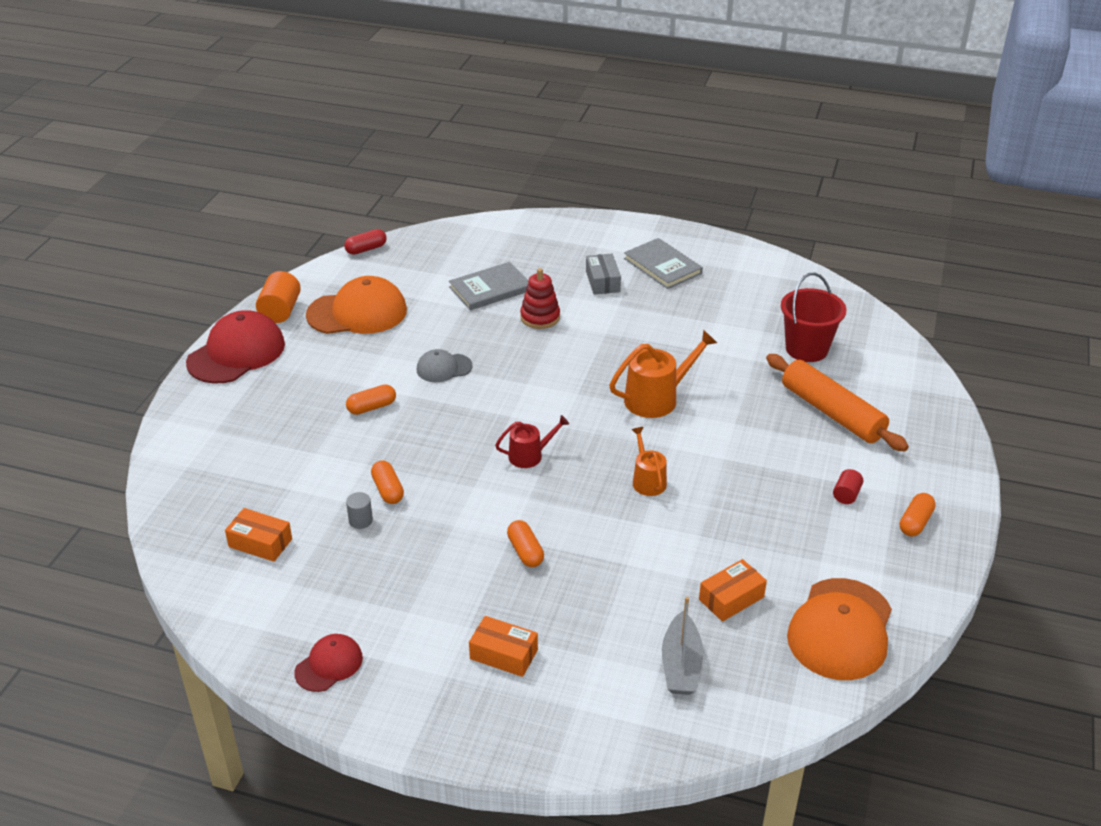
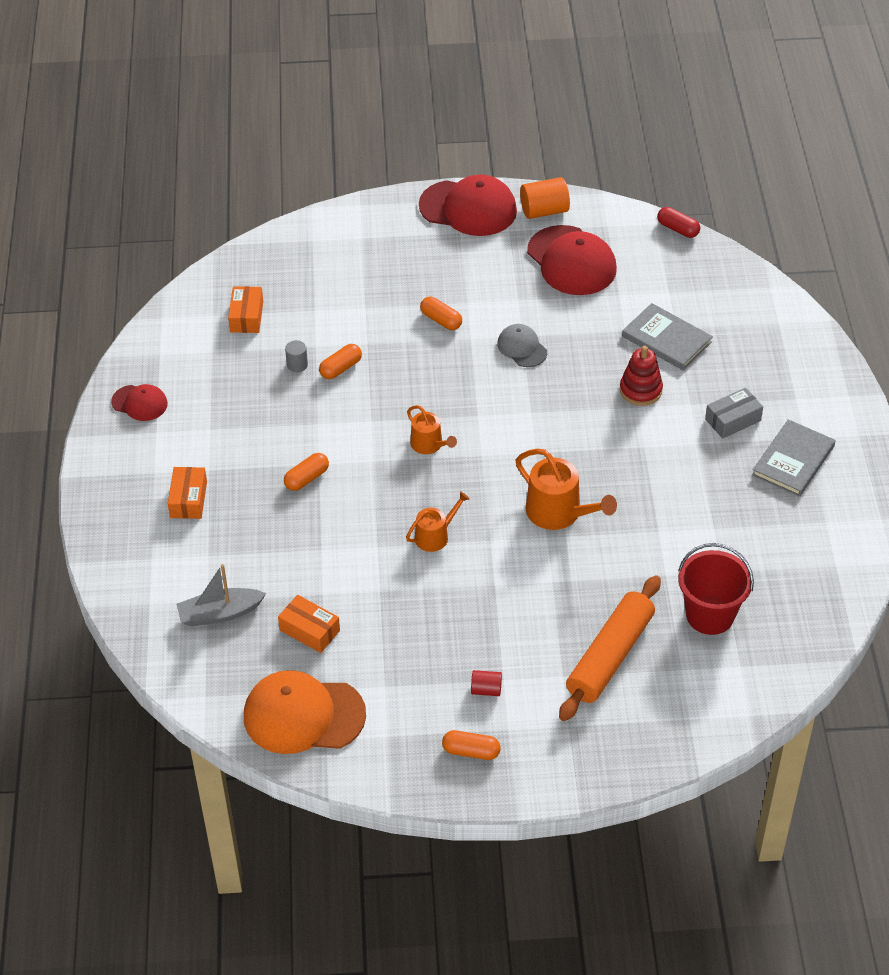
camera: 70 degrees right, 10 degrees up
orange cap [306,276,407,334] -> red cap [527,225,617,295]
red watering can [495,415,569,468] -> orange watering can [407,405,457,454]

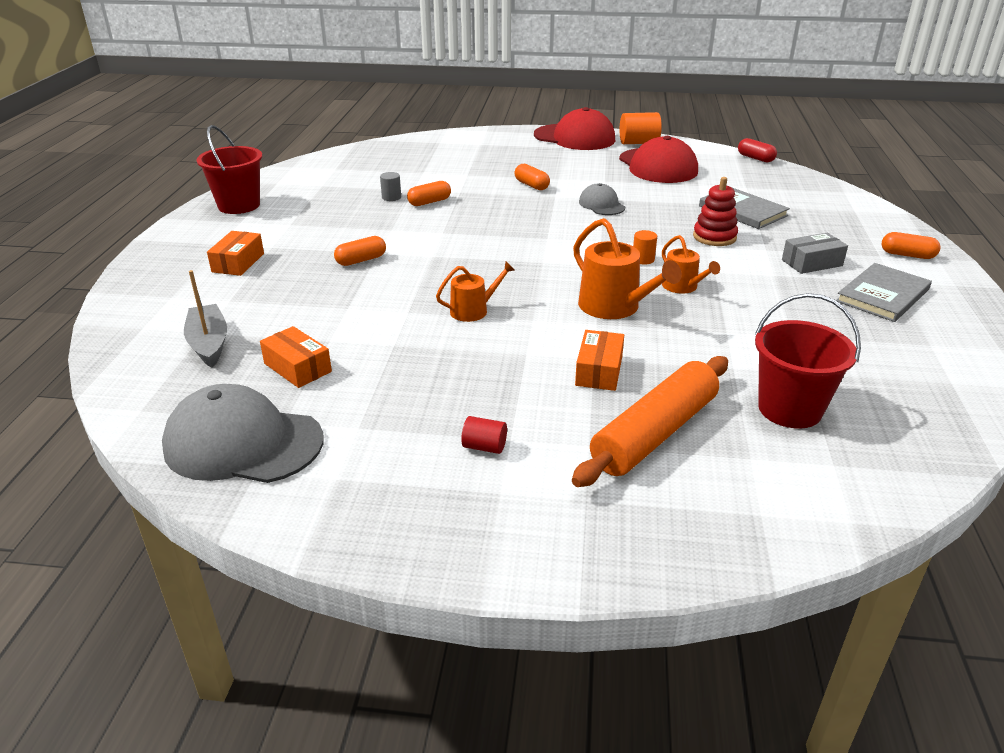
camera: 10 degrees right, 15 degrees down
red cap [111,384,168,421] -> red bucket [196,125,263,214]
grey boat [176,564,266,626] -> grey boat turned 75 degrees clockwise [184,270,227,368]
orange box [228,286,263,333] -> orange box moved to [575,330,624,391]
orange cap [244,670,366,754] -> grey cap [162,384,323,483]
orange watering can [407,405,457,454] -> orange watering can moved to [662,235,720,294]
orange capsule [442,730,501,760] -> orange capsule moved to [882,232,941,259]
none -> orange cylinder [633,230,657,265]

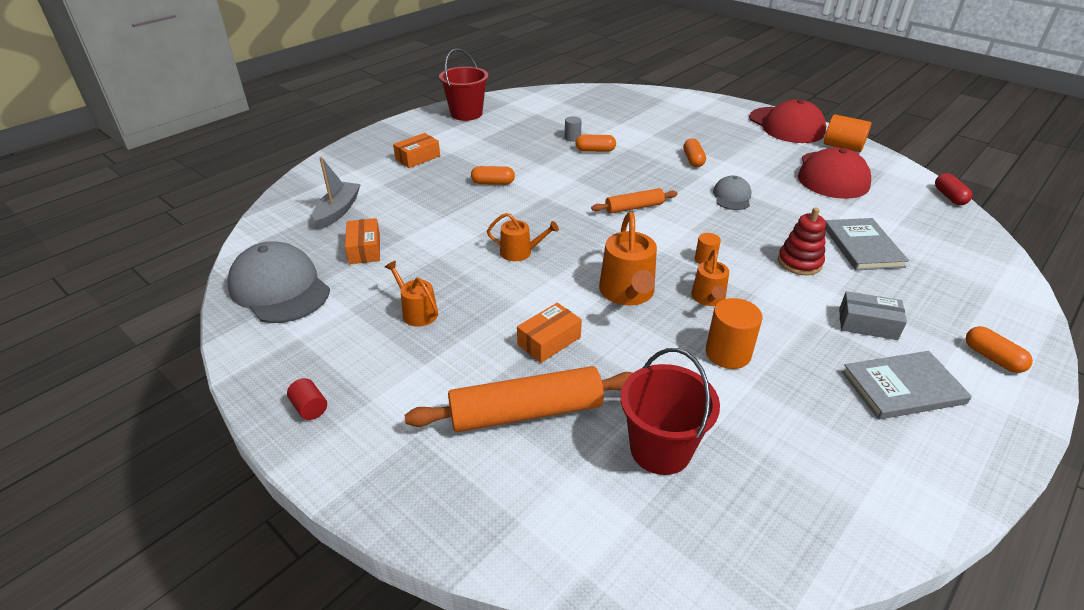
camera: 35 degrees right, 5 degrees up
red cylinder [461,416,507,454] -> red cylinder moved to [287,378,327,420]
none -> orange watering can [385,261,438,327]
none -> orange rolling pin [591,188,678,214]
none -> orange cylinder [706,298,762,369]

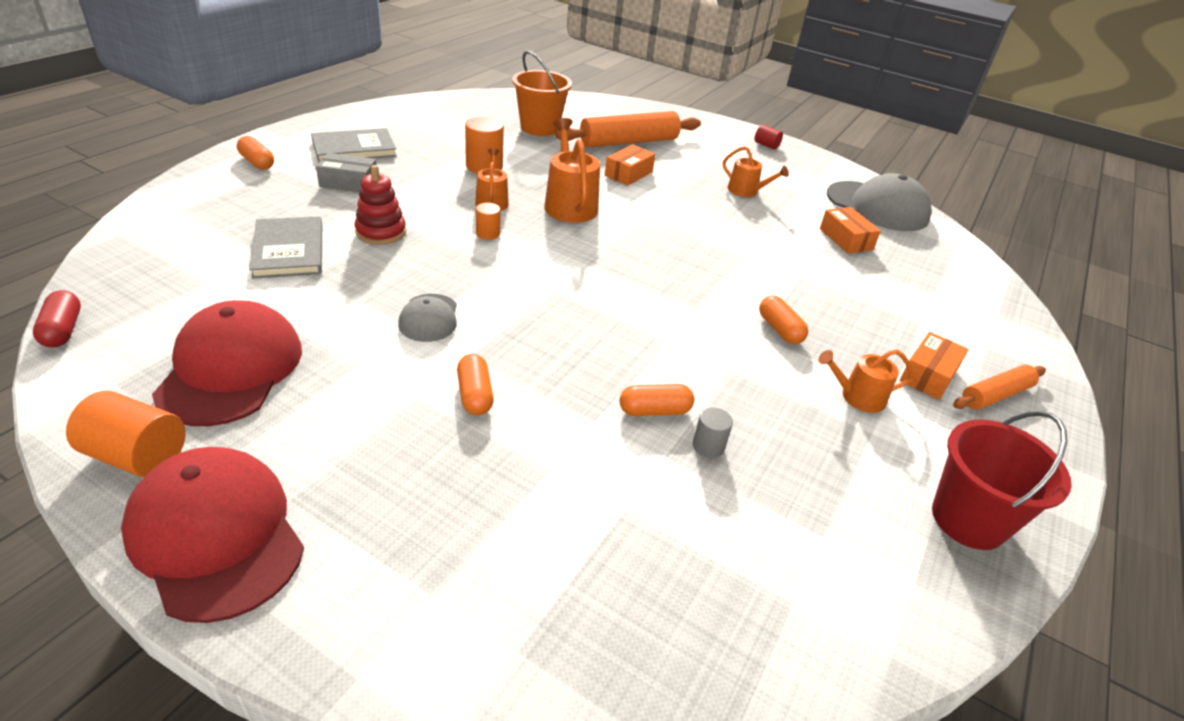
camera: 165 degrees right, 0 degrees up
grey boat [313,157,361,229] -> none
orange capsule [471,166,515,185] -> orange capsule turned 75 degrees clockwise [759,296,808,344]
orange watering can [487,213,559,261] -> orange watering can moved to [818,349,914,413]
orange rolling pin [591,188,678,214] -> orange rolling pin moved to [953,365,1046,410]
red bucket [620,348,720,475] -> orange bucket [512,50,572,136]

